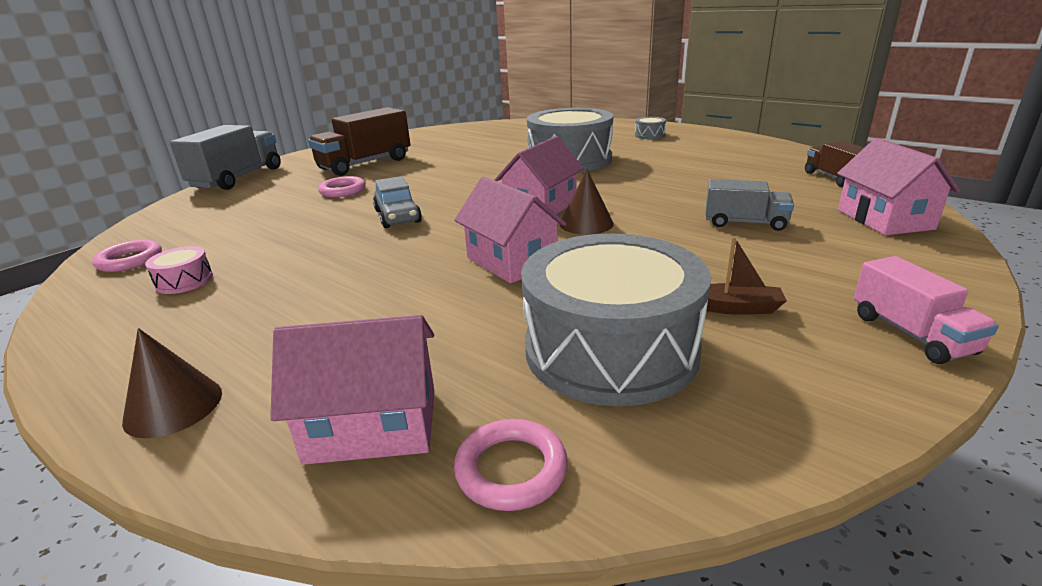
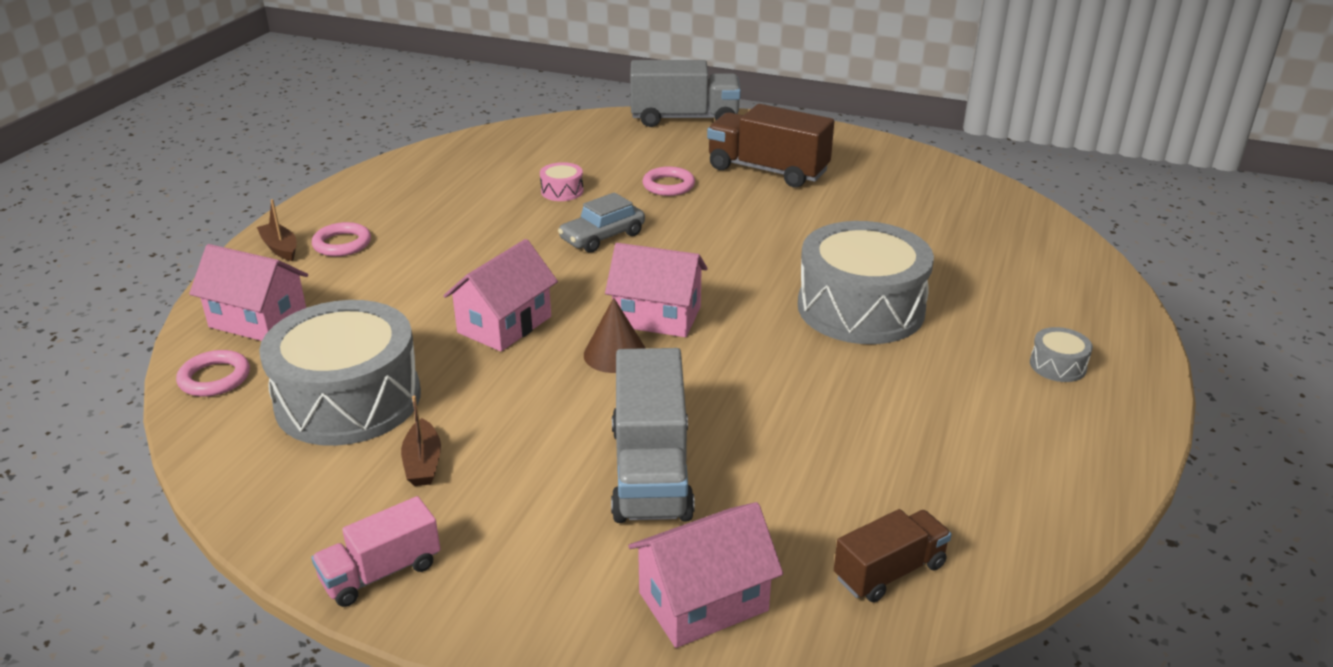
camera: 70 degrees right, 5 degrees up
pink ring [92,240,162,272] -> pink ring moved to [312,222,371,257]
brown cone [122,328,222,438] -> brown boat [257,199,297,261]
pink drum [145,246,213,294] -> pink drum moved to [540,162,584,201]
pink house [270,315,435,465] -> pink house turned 45 degrees counterclockwise [189,244,308,341]
grey truck [706,179,794,231] -> grey truck [611,348,695,523], size x1.72

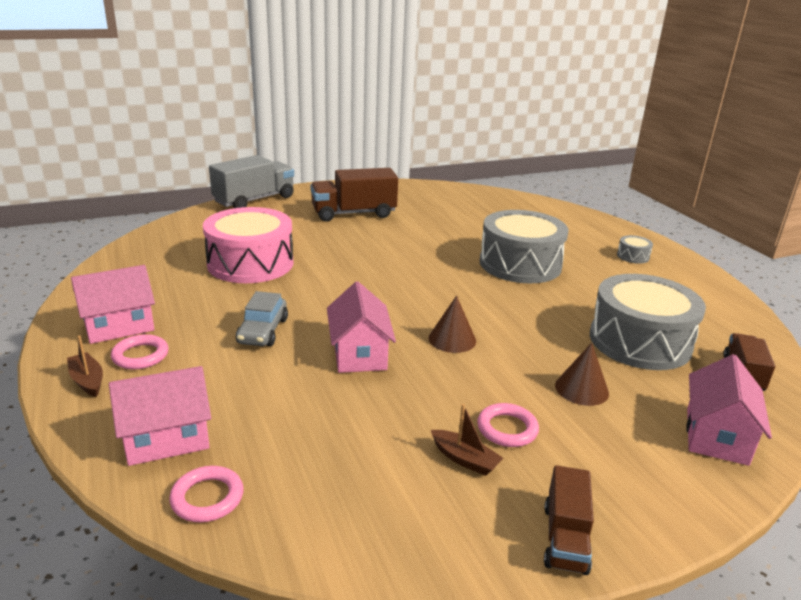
camera: 45 degrees left, 5 degrees down
brown boat [257,199,297,261] -> brown boat turned 45 degrees clockwise [67,335,103,397]
grey drum [259,300,421,446] -> grey drum moved to [590,274,706,370]
pink truck [311,496,440,607] -> brown truck [544,465,594,575]
pink drum [540,162,584,201] -> pink drum [203,207,293,283], size x2.49
grey car [558,192,645,253] -> grey car moved to [236,291,288,346]
pink house [605,243,708,337] -> pink house moved to [71,265,155,344]
grey truck [611,348,695,523] -> brown cone [555,343,609,406]
pink ring [642,166,695,196] -> pink ring moved to [477,403,539,447]

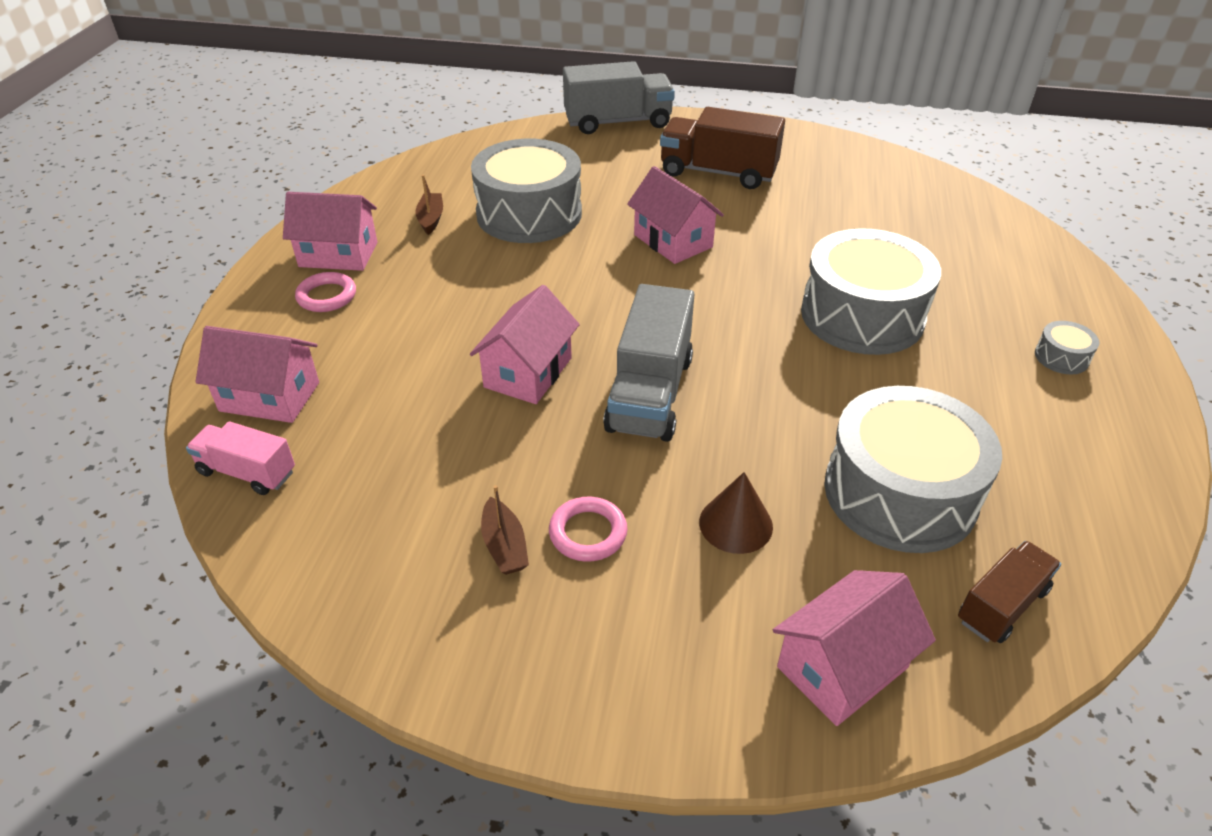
camera: 35 degrees right, 15 degrees up
brown boat [67,335,103,397] -> brown boat moved to [415,175,443,235]
pink ring [169,466,244,522] -> pink truck [186,421,295,495]
pink drum [203,207,293,283] -> grey drum [471,139,582,243]
grey car [236,291,288,346] -> none
brown cone [429,296,476,353] -> grey truck [603,284,694,442]
brown truck [544,465,594,575] -> none
none -> pink house [627,166,724,264]

